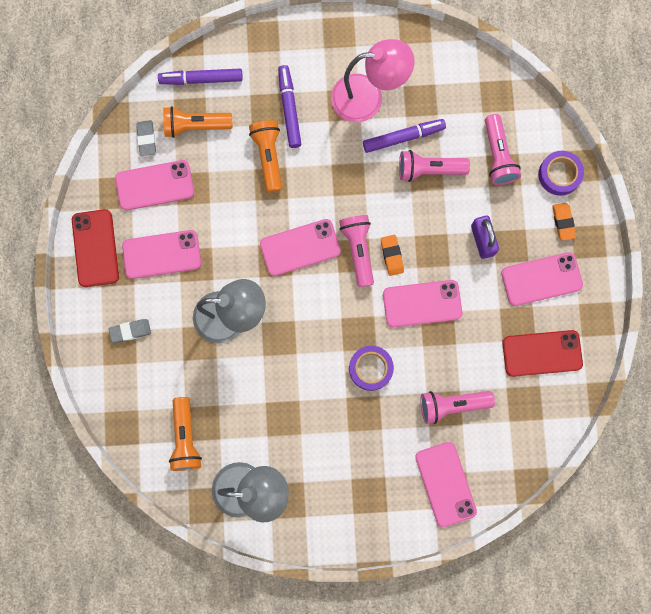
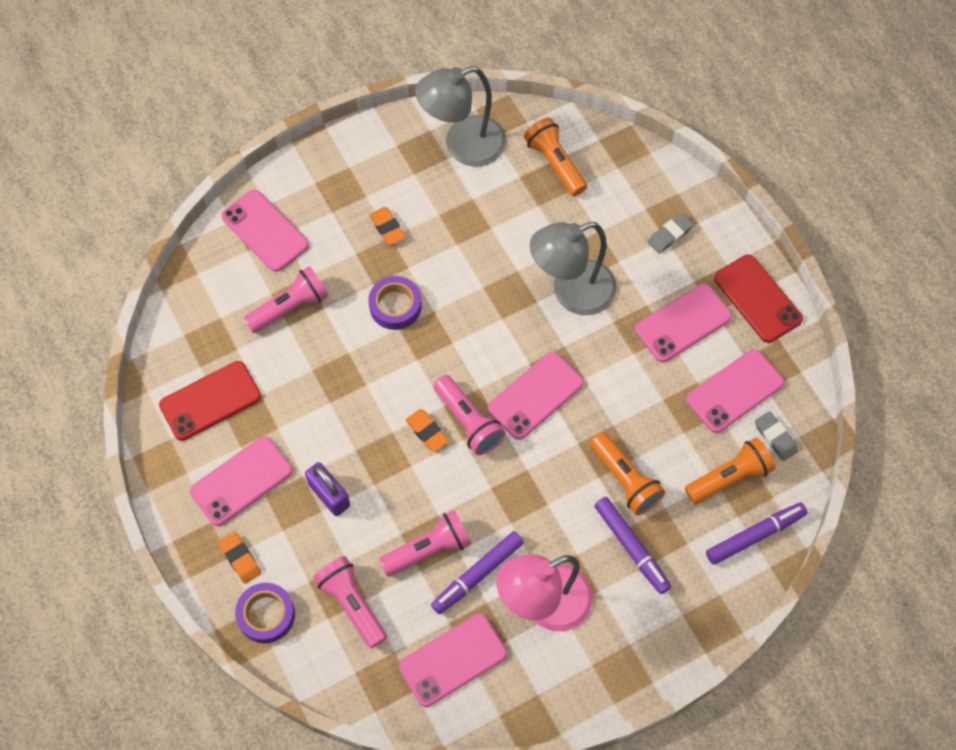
camera: 155 degrees right, 15 degrees down
pink phone [383,280,462,327] -> pink phone moved to [399,614,507,707]
none -> orange eraser [369,207,406,245]

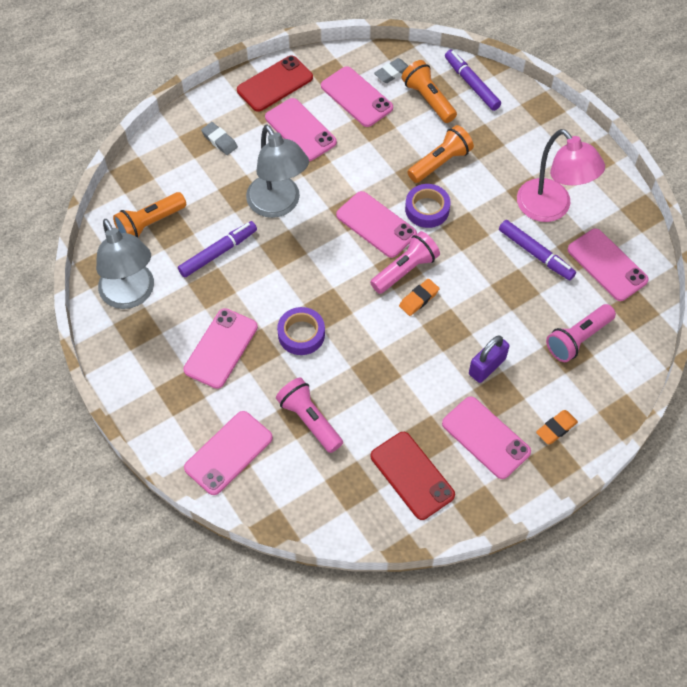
camera: 95 degrees left, 5 degrees down
purple tape [235,583,295,643] -> purple tape moved to [405,184,451,228]
orange eraser [369,207,406,245] -> pink phone [183,308,258,389]
pink flashlight [379,510,471,576] -> none
purple marker [594,497,671,594] -> purple marker moved to [178,221,257,278]

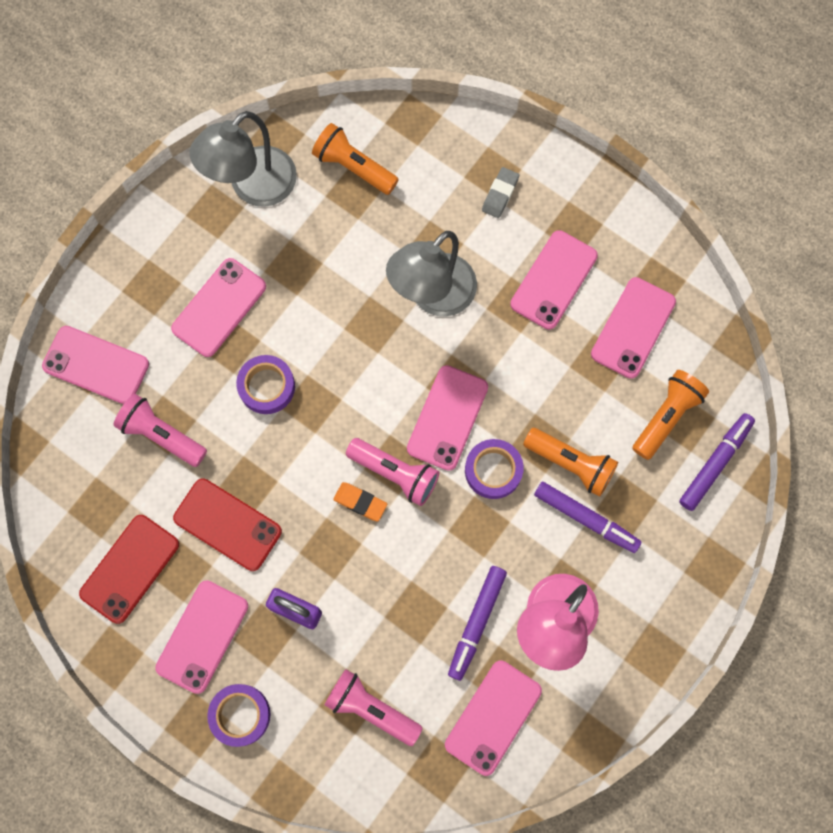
camera: 70 degrees right, 15 degrees up
purple marker [178,221,257,278] -> purple marker moved to [534,482,641,553]
pink phone [183,308,258,389] -> pink phone turned 60 degrees counterclockwise [171,258,266,357]
red phone [237,56,313,112] -> red phone moved to [173,478,282,571]
pink flashlight [276,377,343,453] -> pink flashlight turned 90 degrees counterclockwise [113,394,207,467]
grey eraser [374,58,408,83] -> none
orange eraser [536,410,578,444] -> purple tape [207,684,271,747]

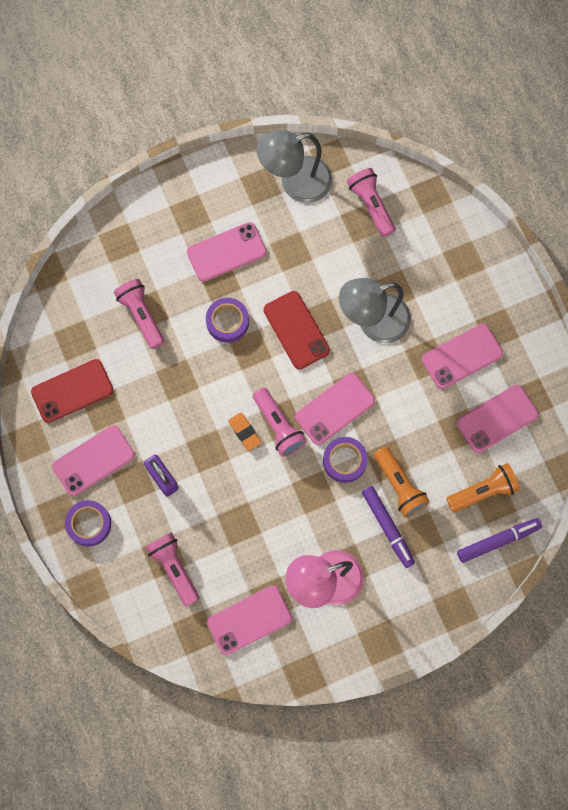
camera: 30 degrees right, 0 degrees up
pink phone [42,326,149,404] -> none
red phone [173,478,282,571] -> red phone moved to [264,291,330,369]
orange flashlight [312,123,399,195] -> pink flashlight [347,168,396,237]
purple marker [448,566,507,681] -> none
grey eraser [482,167,519,218] -> none

